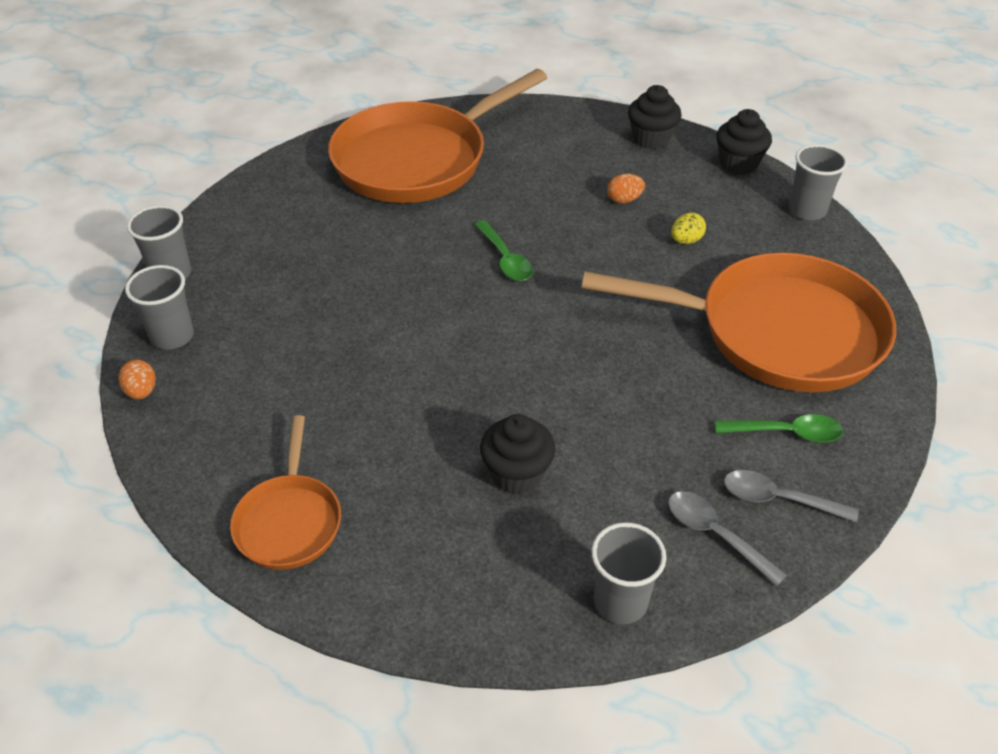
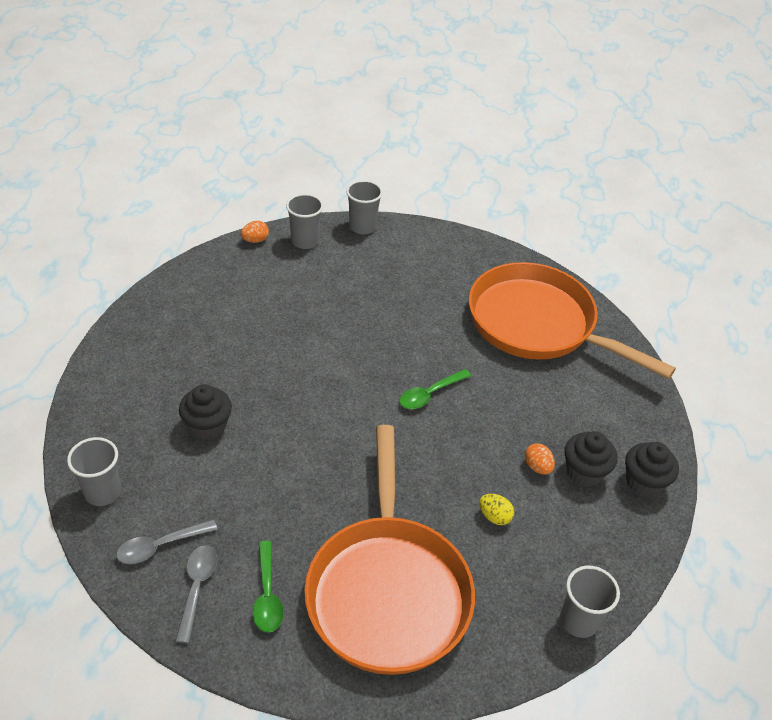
camera: 75 degrees right, 0 degrees up
orange pan [230,415,341,570] -> none
grey spoon [668,491,787,586] -> grey spoon turned 150 degrees counterclockwise [116,520,218,564]
black cupcake [717,109,772,175] -> black cupcake moved to [564,431,618,487]

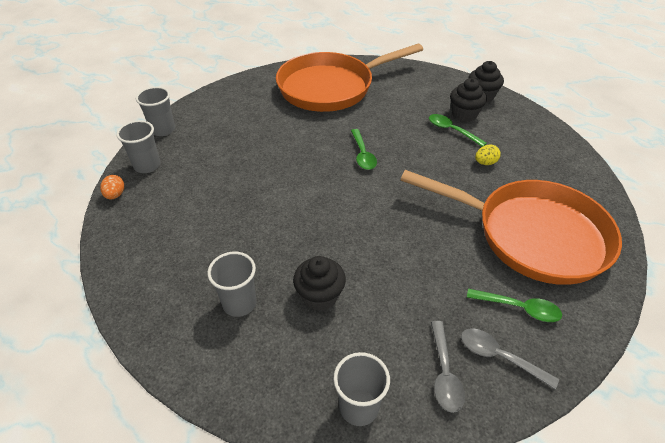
camera: 60 degrees left, 0 degrees up
orange egg [525,443,555,474] -> green spoon [429,114,487,147]
grey cup [560,566,620,638] -> grey cup moved to [207,252,257,317]

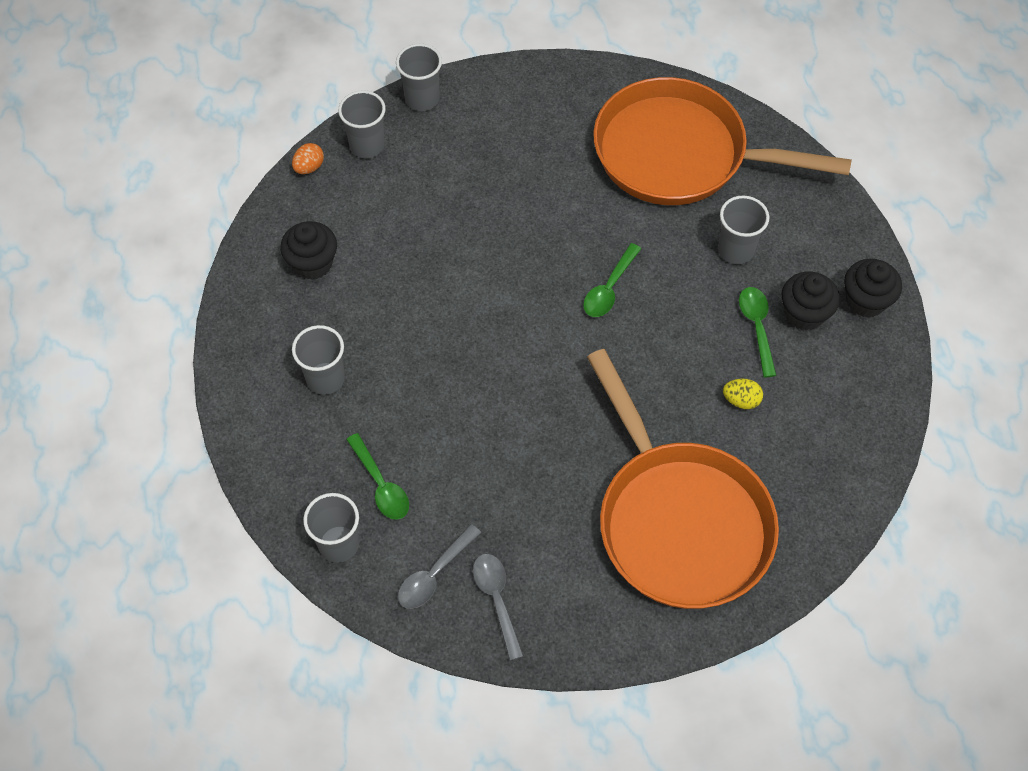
camera: 40 degrees right, 15 degrees up
black cupcake [293,256,346,311] -> black cupcake moved to [280,221,337,280]
green spoon [467,288,562,322] -> green spoon moved to [346,433,409,520]
none -> grey cup [718,195,769,264]

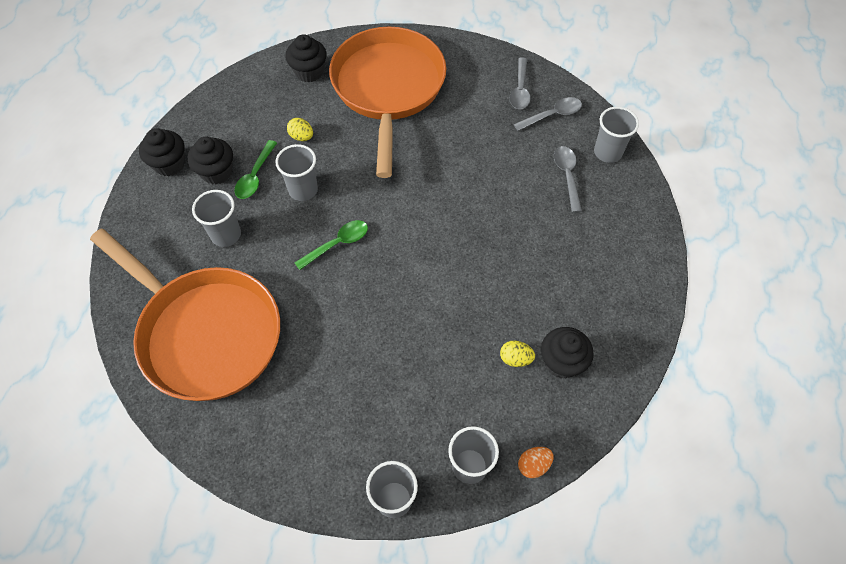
camera: 155 degrees left, 0 degrees up
grey cup [292,325,345,395] -> grey cup moved to [275,144,318,201]
green spoon [346,433,409,520] -> grey spoon [554,146,582,213]
none -> black cupcake [285,34,327,82]
none -> yellow egg [500,341,535,367]

